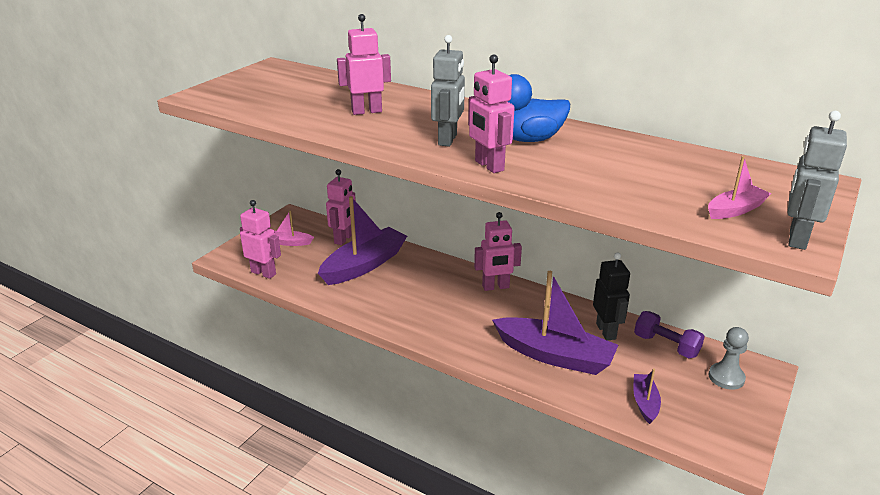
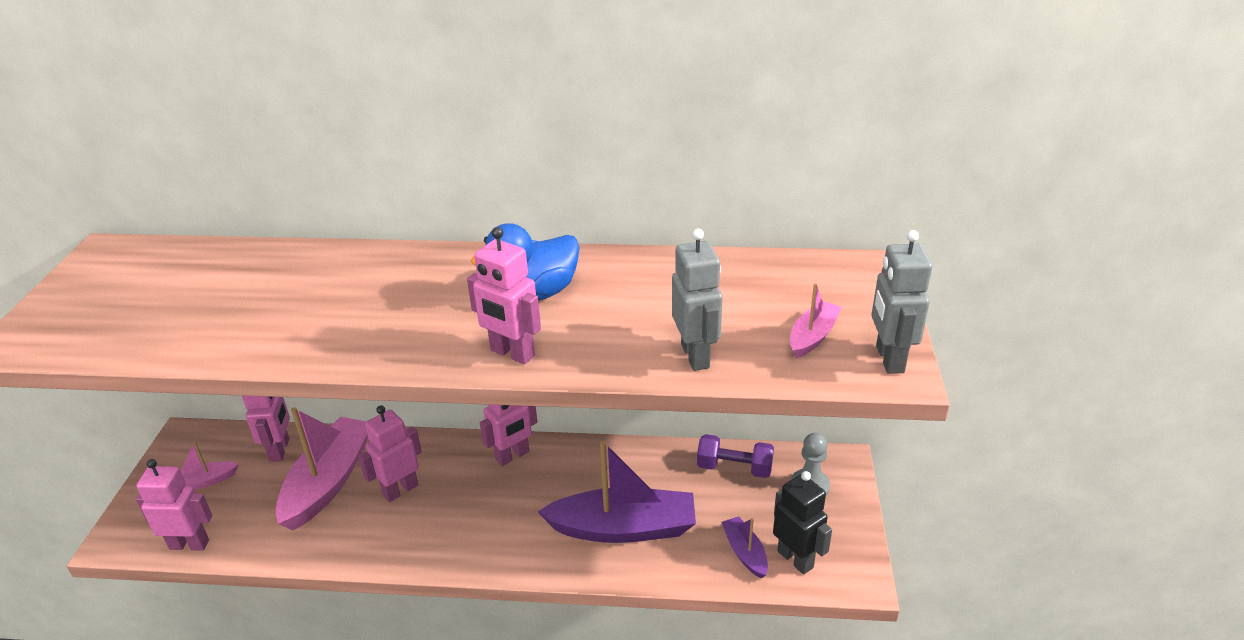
camera: 25 degrees left, 5 degrees up
purple boat [318,196,407,285] -> pink boat [276,407,368,530]
pink robot [337,14,391,115] -> pink robot moved to [358,405,422,502]
grey robot [431,35,465,146] -> grey robot moved to [672,228,723,371]
black robot [593,252,630,340] -> black robot moved to [773,471,832,574]

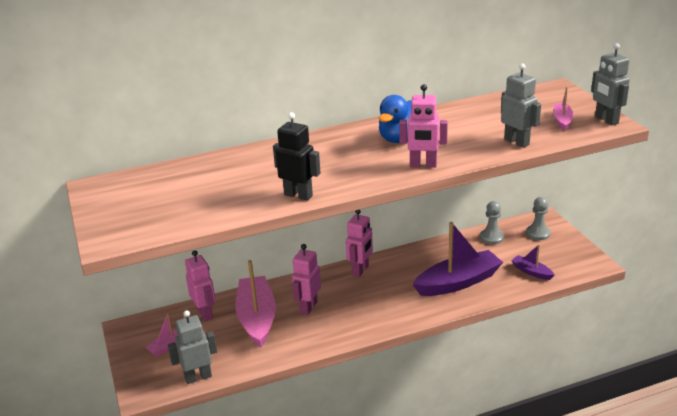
camera: 25 degrees left, 5 degrees down
pink robot [136,459,212,551] -> grey robot [168,310,217,384]
purple dumbbell [697,434,774,478] -> grey pawn [480,201,504,245]
black robot [773,471,832,574] -> black robot moved to [273,112,320,201]

